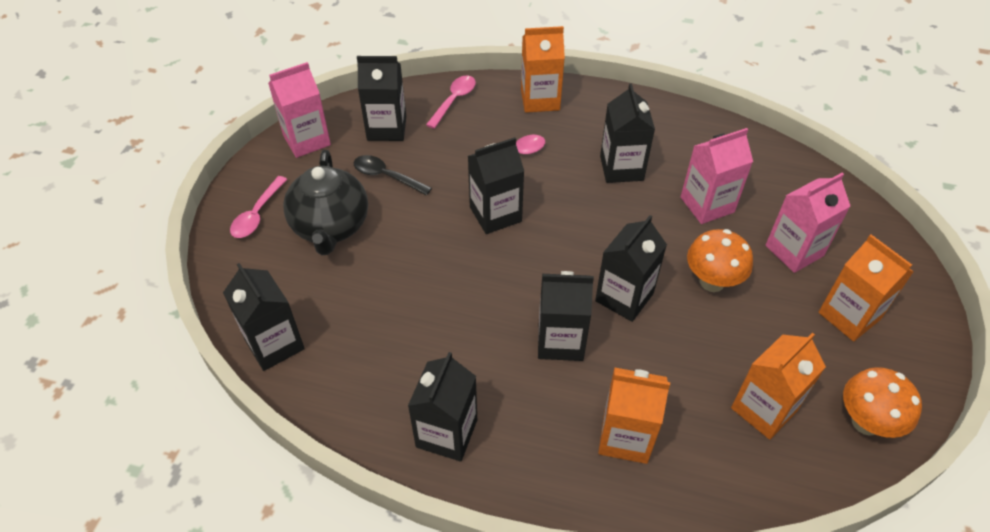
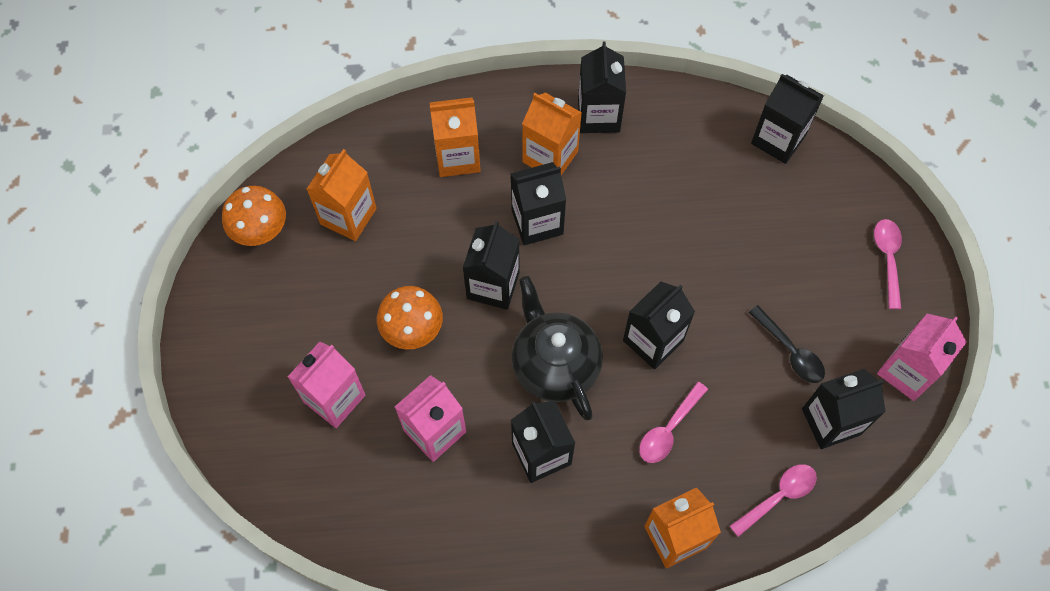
camera: 160 degrees right, 15 degrees up
black teapot [283,150,368,255] -> black teapot moved to [512,276,603,420]
black spoon [354,155,432,196] -> black spoon turned 45 degrees clockwise [749,305,825,383]
pink spoon [426,75,476,129] -> pink spoon turned 135 degrees counterclockwise [730,464,817,537]
orange carton [818,235,914,341] -> orange carton moved to [522,93,582,175]

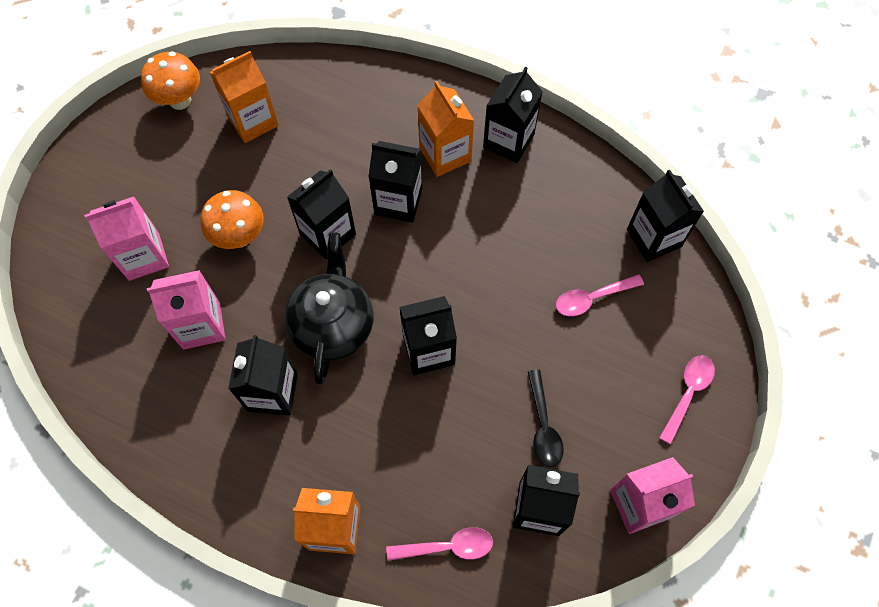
camera: 30 degrees right, 0 degrees up
orange carton [430,97,481,177] -> none
pink spoon [639,382,708,463] -> pink spoon moved to [556,274,644,316]

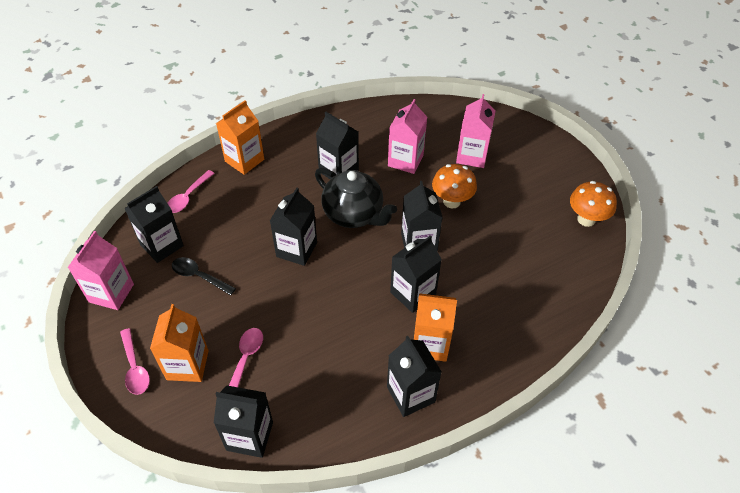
camera: 125 degrees right, 15 degrees down
orange carton [210,51,279,143] -> orange carton moved to [150,304,209,382]

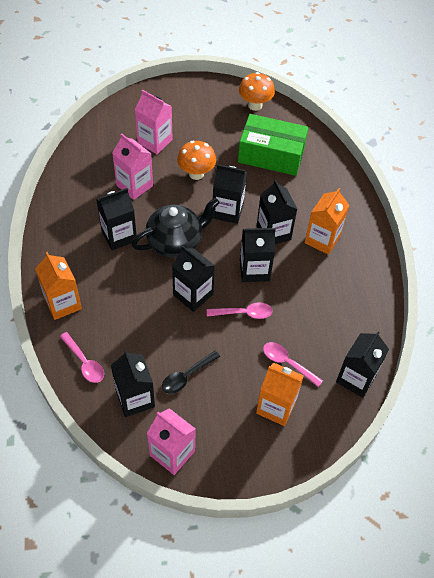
camera: 70 degrees left, 5 degrees up
pink spoon [120,328,150,395] -> pink spoon moved to [207,302,273,319]
black carton [387,336,442,417] -> black carton moved to [240,228,275,282]
none -> green box [238,114,308,176]

